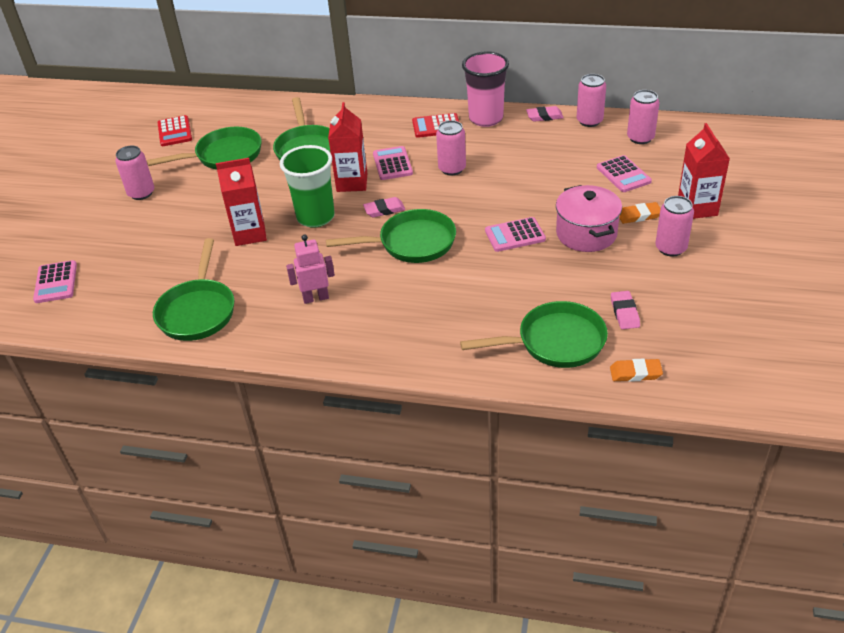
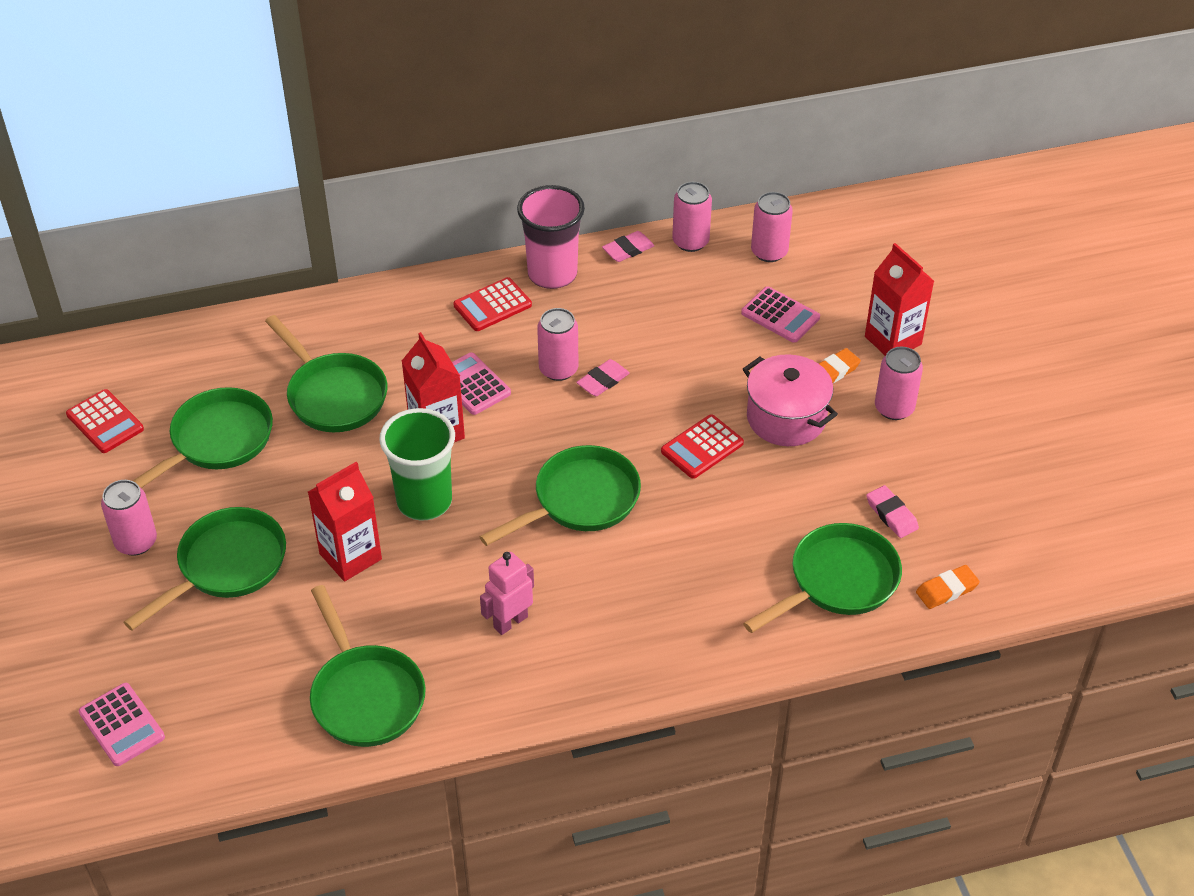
camera: 30 degrees left, 5 degrees up
pink eraser [363,197,405,217] -> pink eraser moved to [576,359,630,396]
pink calculator [485,217,546,252] -> red calculator [661,414,744,479]
none -> green pan [124,507,286,630]

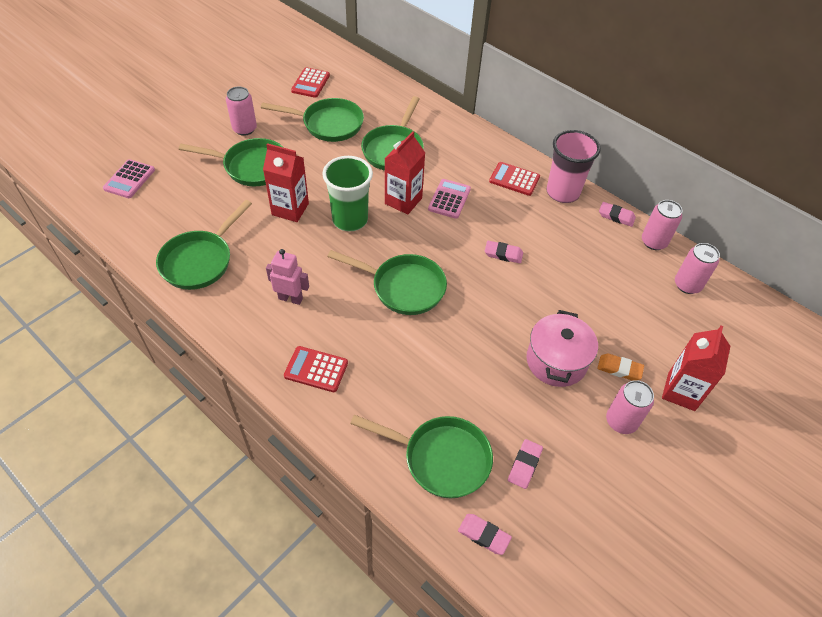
camera: 55 degrees right, 5 degrees up
pink can [537,308,578,381] -> none
red calculator [661,414,744,479] -> red calculator moved to [284,346,348,392]
pink calculator [741,286,820,343] -> none
orange eraser [916,565,980,609] -> pink eraser [458,514,512,555]

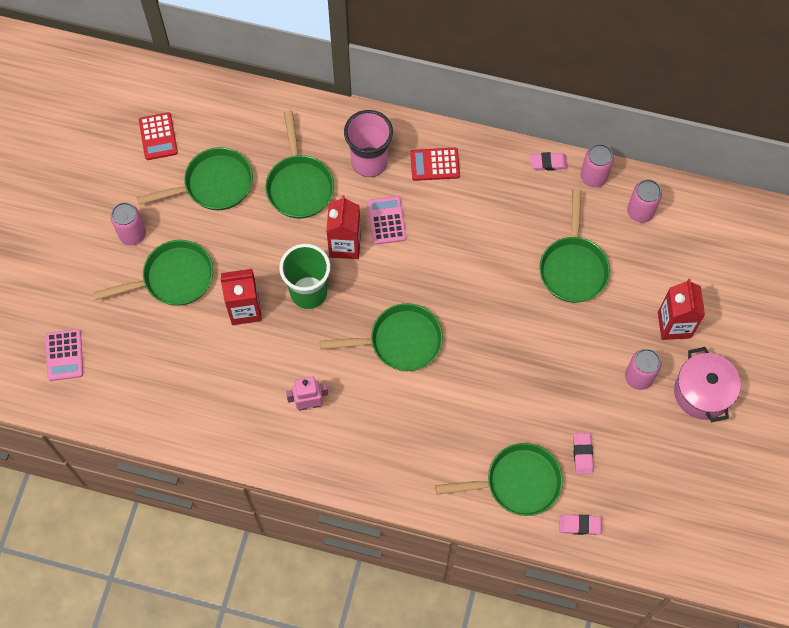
camera: 25 degrees left, 15 degrees up
green pan [156,200,252,290] -> green pan moved to [539,189,610,303]
red calculator [284,346,348,392] -> none
pink eraser [485,241,523,264] -> none
pink pot [527,310,598,387] -> pink pot moved to [674,347,741,423]
pink cup [546,130,601,203] -> pink cup moved to [344,110,393,177]
orange eraser [597,354,644,381] -> none

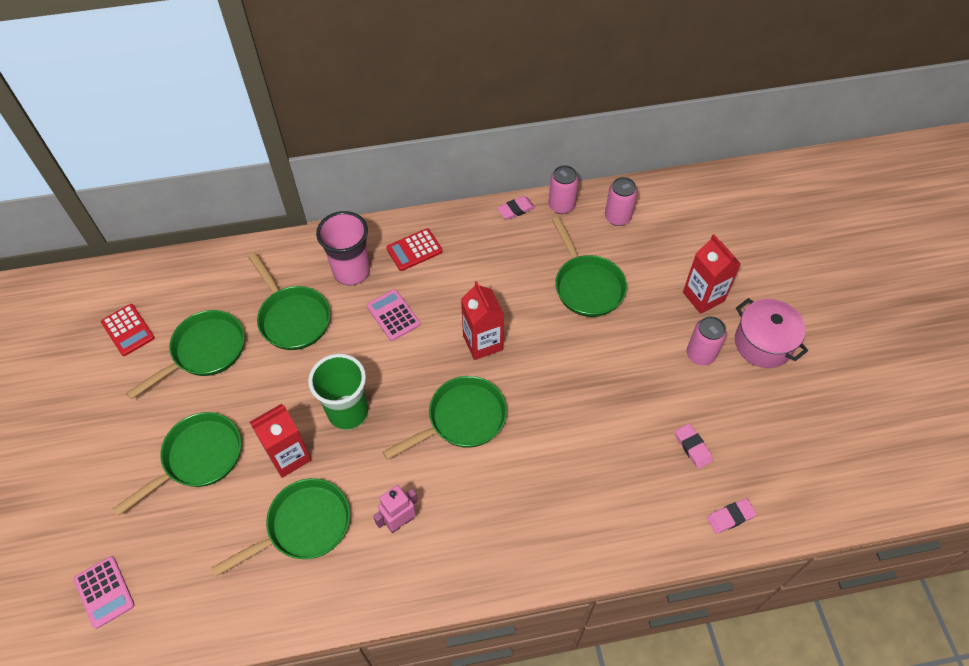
camera: 25 degrees left, 10 degrees down
pink can [111,202,146,245] -> none
red carton [326,195,361,259] -> red carton moved to [461,281,504,360]
green pan [435,443,563,516] -> green pan moved to [211,478,350,576]

